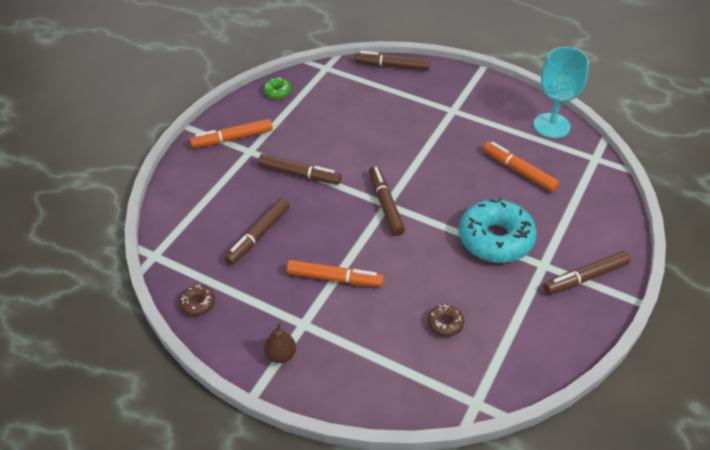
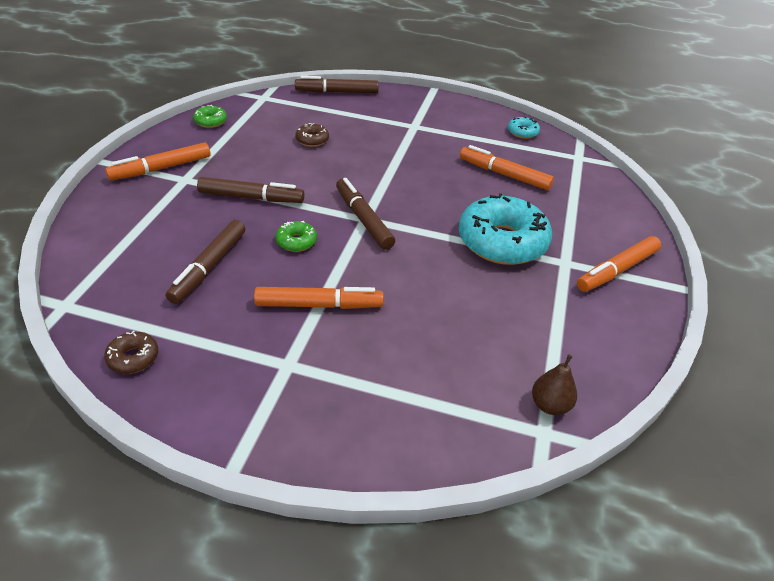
camera: 15 degrees left, 5 degrees down
brown pear [264,323,296,363] -> brown pear moved to [532,354,577,415]
brown donut [428,304,464,337] -> brown donut moved to [295,123,329,147]
turquoise goblet [533,47,589,138] -> turquoise donut [508,117,540,139]
brown marker [544,251,631,295] -> orange marker [577,236,661,292]
none -> green donut [275,221,317,252]

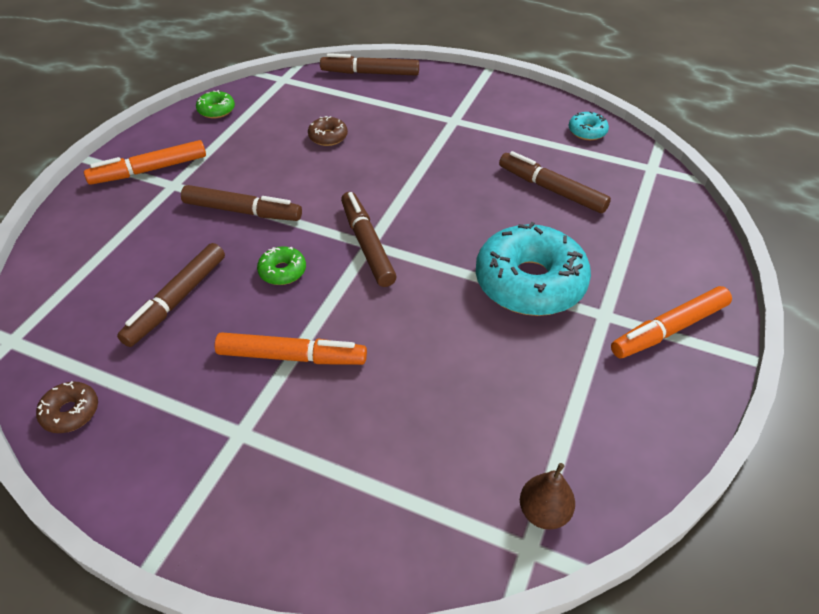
camera: 10 degrees right, 5 degrees up
orange marker [460,145,554,190] -> brown marker [499,151,611,213]

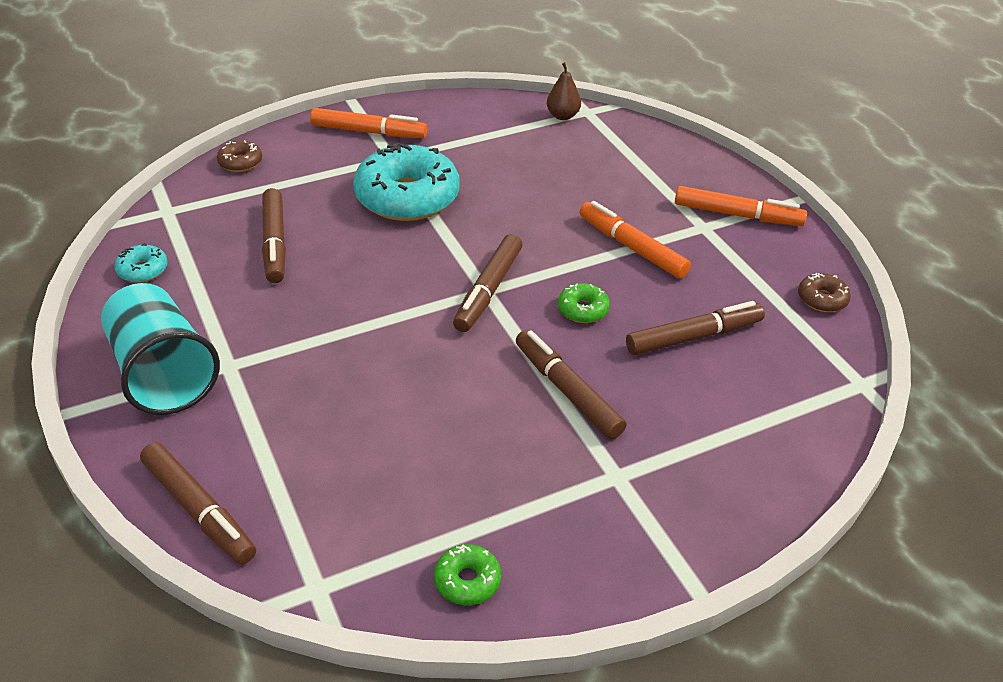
camera: 140 degrees left, 5 degrees down
orange marker [84,140,206,185] -> orange marker moved to [675,186,807,226]
brown donut [308,116,348,146] -> brown donut moved to [217,140,262,172]
none -> turquoise cup [101,283,220,415]

